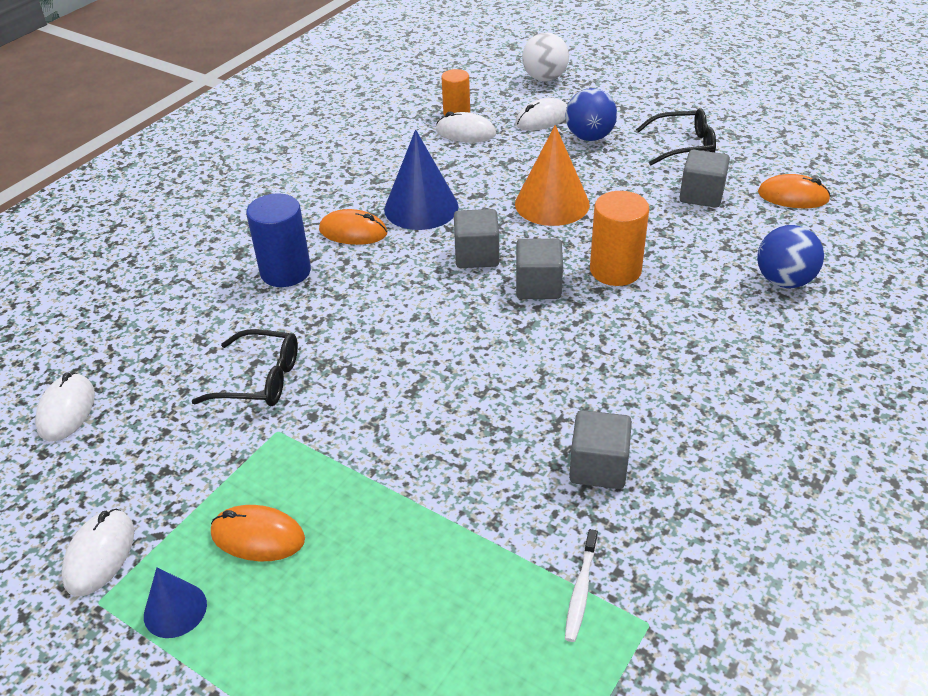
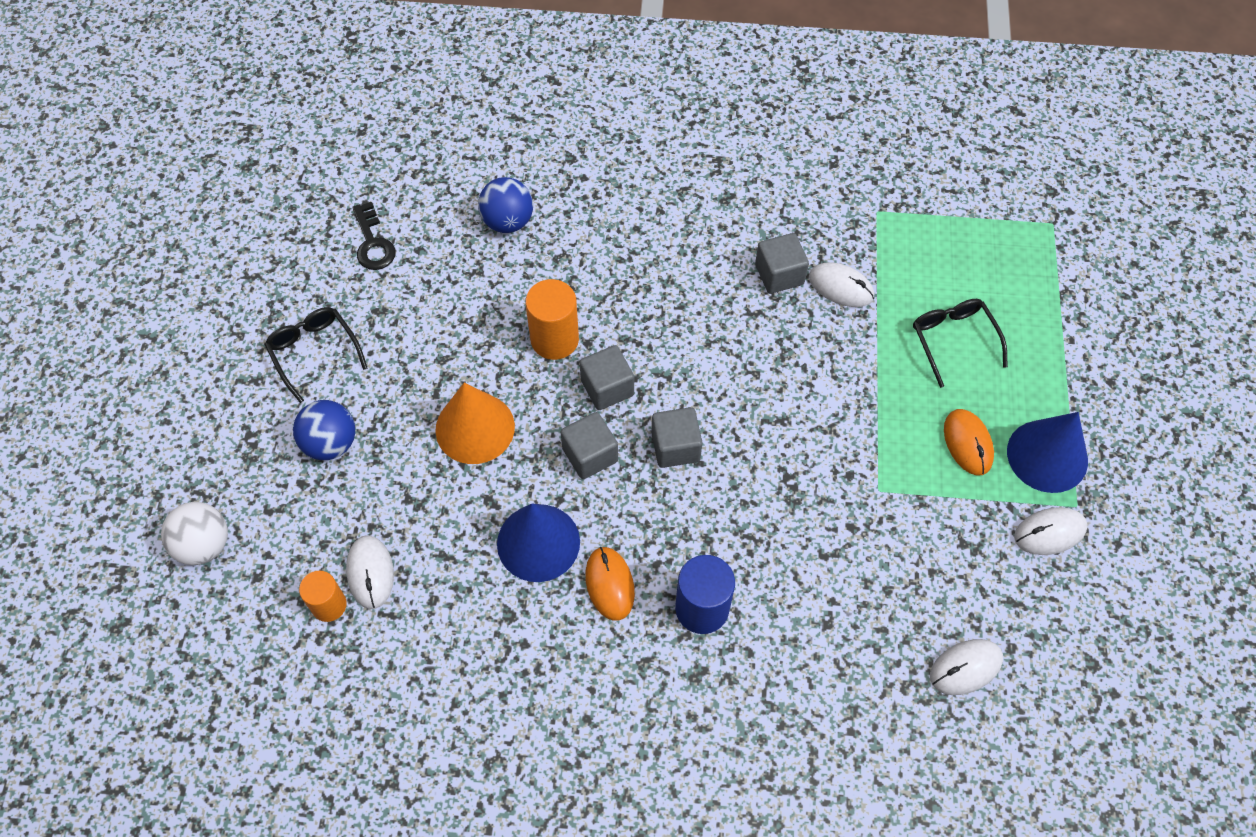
camera: 120 degrees left, 20 degrees up
blue cone [144,567,207,638] -> blue cone [1007,412,1088,493], size x1.82
black glasses [192,329,298,407] -> black glasses moved to [913,299,1008,388]
white mouse [515,98,567,131] -> white mouse moved to [809,262,874,307]
white toothbrush [565,529,598,642] -> none
grey cube [679,150,730,208] -> grey cube moved to [651,407,702,468]
orange mouse [758,174,831,208] -> black key [352,202,396,270]

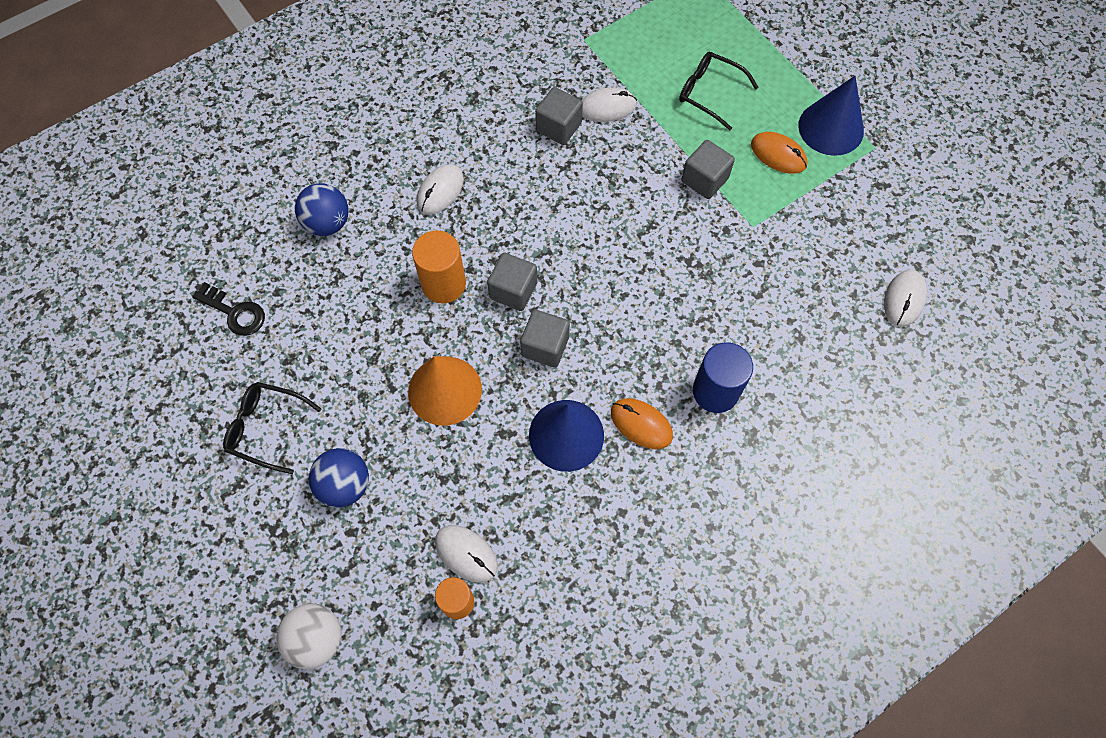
camera: 40 degrees left, 5 degrees up
grey cube [651,407,702,468] -> grey cube moved to [681,140,735,199]
white mouse [1014,507,1088,555] -> white mouse moved to [417,164,464,215]

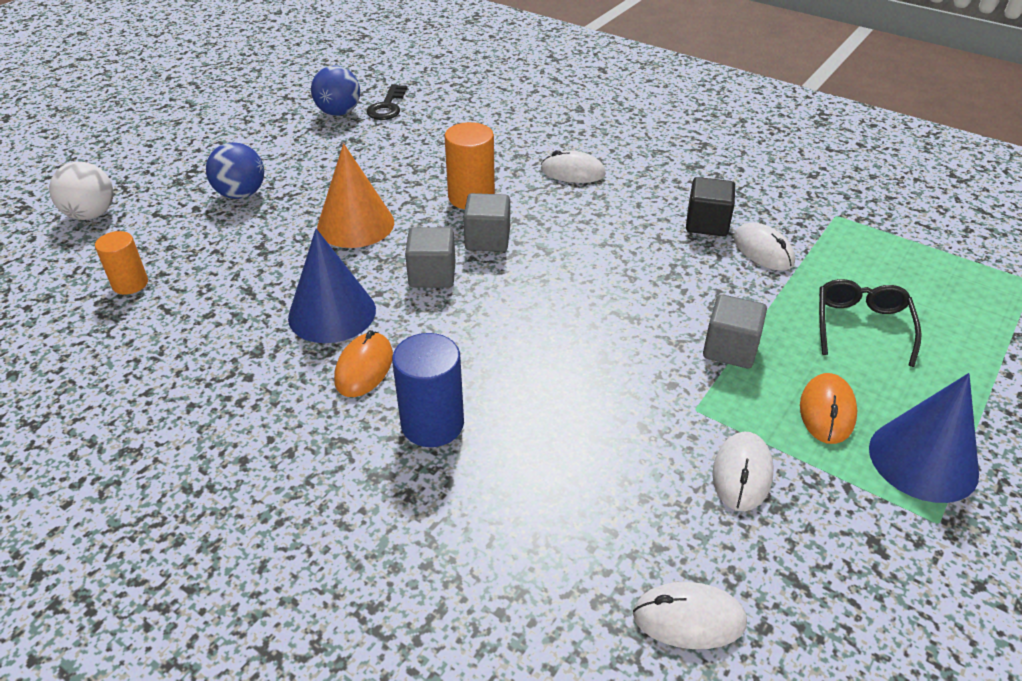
camera: 70 degrees right, 25 degrees down
black glasses [223,382,321,474] -> none
blue ball [295,183,348,236] -> blue ball moved to [311,66,360,116]
white mouse [435,525,498,582] -> white mouse moved to [712,432,773,511]
grey cube [535,87,583,145] -> black cube [686,177,735,236]

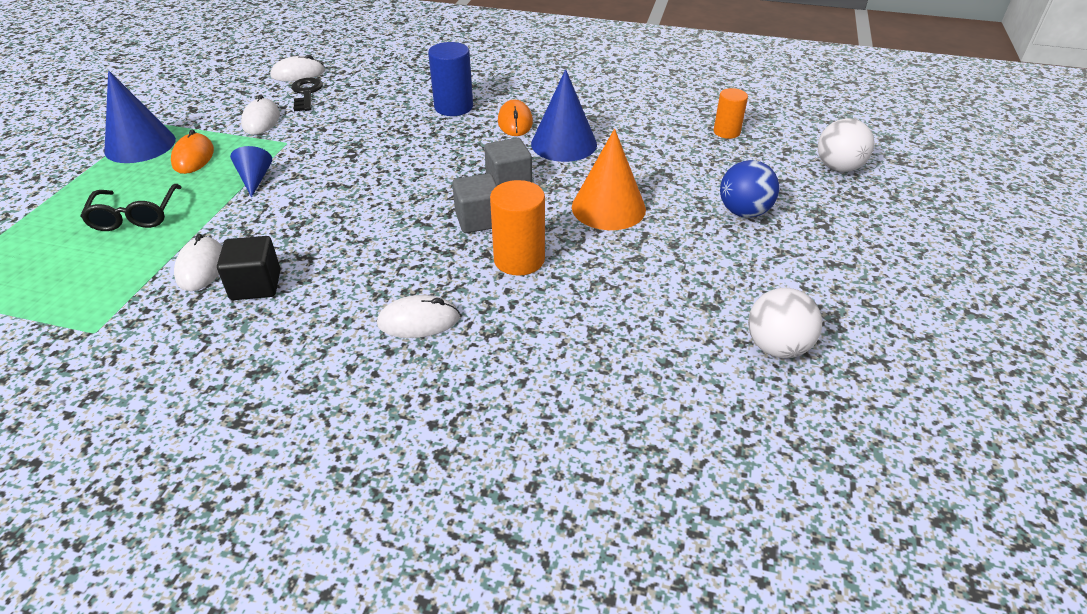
camera: 160 degrees right, 0 degrees up
blue ball [311,66,360,116] -> white ball [748,288,822,358]
black key [366,84,408,120] -> black key moved to [291,78,323,111]
grey cube [703,294,767,368] -> blue cone [230,146,272,197]
white mouse [734,222,795,271] -> white mouse turned 45 degrees clockwise [174,234,222,291]

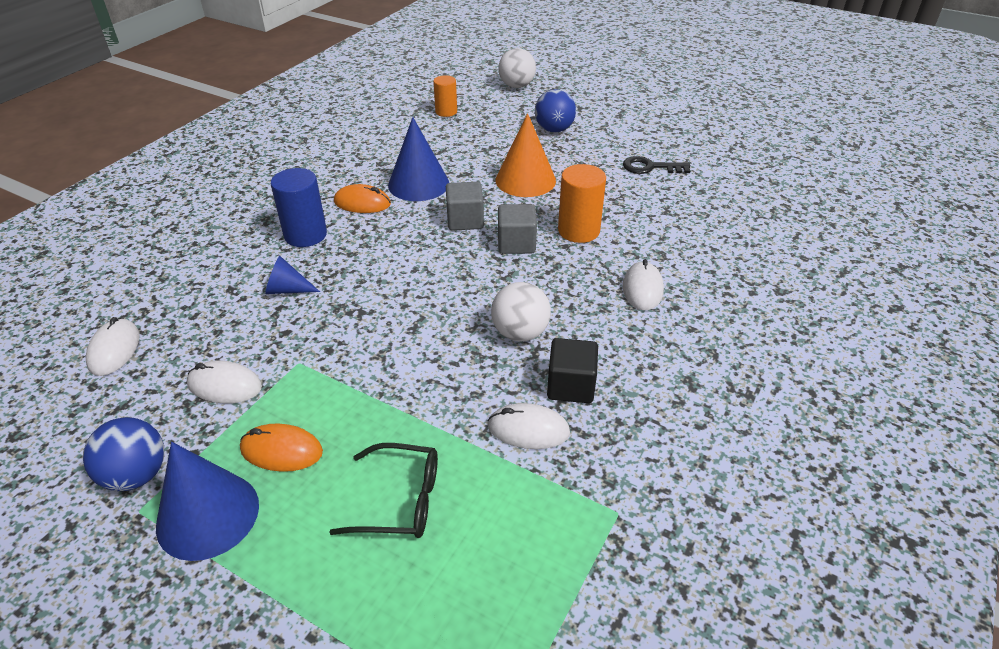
camera: 75 degrees left, 0 degrees up
blue cone [230,146,272,197] -> blue cone moved to [265,256,320,294]
black key [291,78,323,111] -> black key moved to [623,156,690,174]
white ball [748,288,822,358] -> white ball moved to [491,282,551,342]
none -> blue ball [83,417,164,491]

